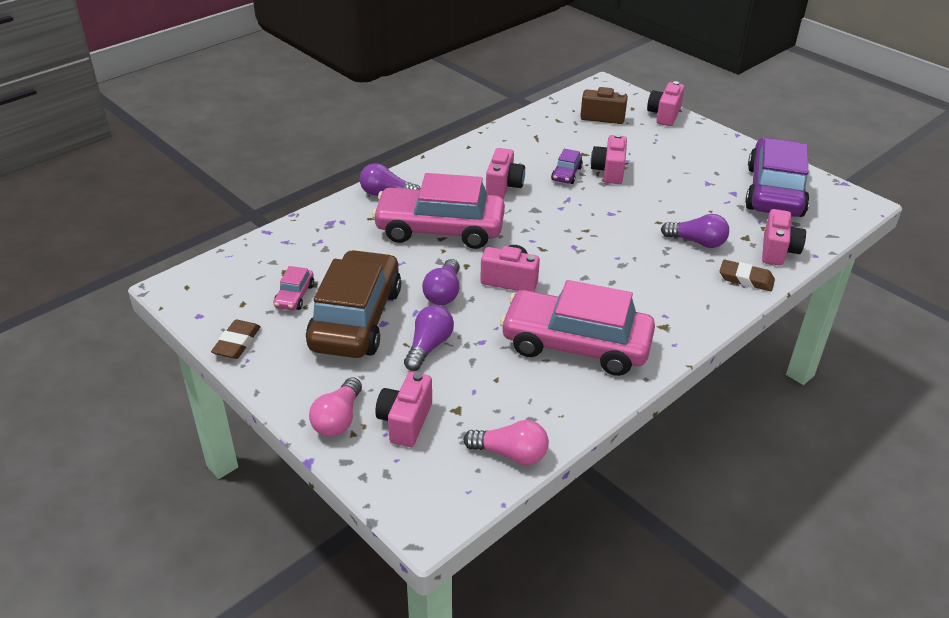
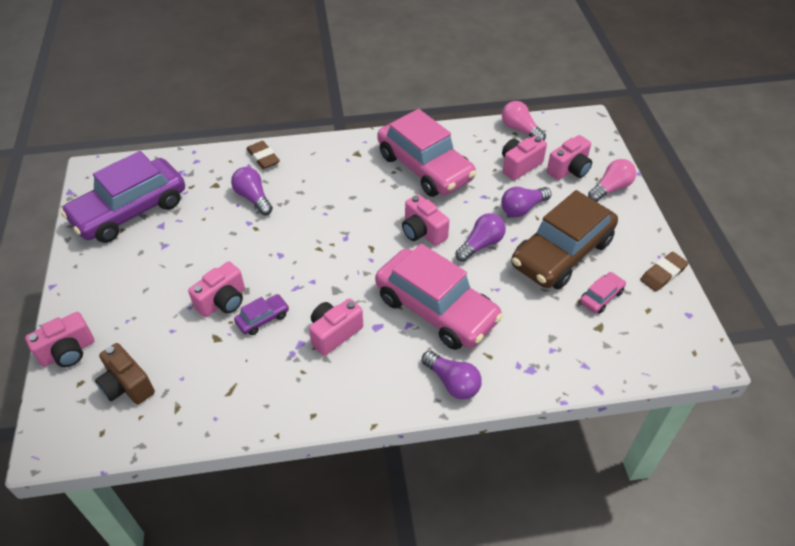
camera: 145 degrees left, 10 degrees up
pink camera [762,209,806,266] -> pink camera moved to [502,135,547,180]

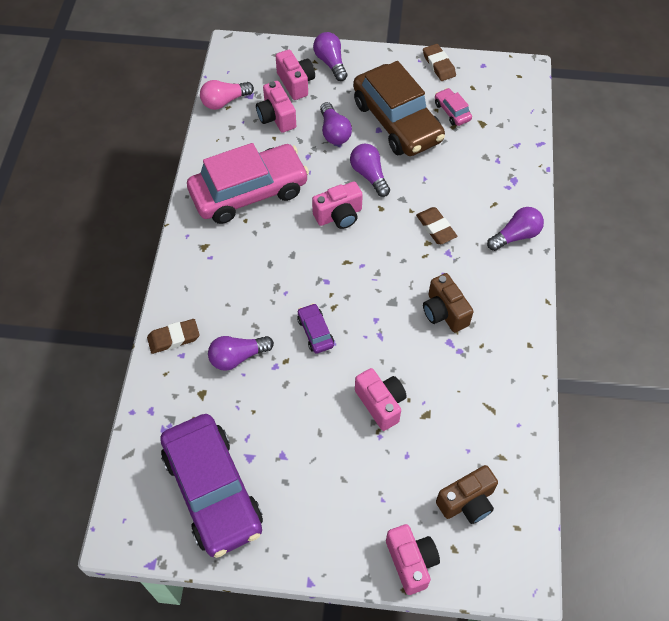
camera: 75 degrees left, 10 degrees up
purple car [234,294,289,335] -> purple car moved to [297,303,334,354]
pink camera [309,298,363,356] -> brown camera [423,273,474,332]
pink car [375,244,503,350] -> brown eraser [416,207,458,244]
pink light bulb [588,159,636,202] -> purple light bulb [313,32,347,81]

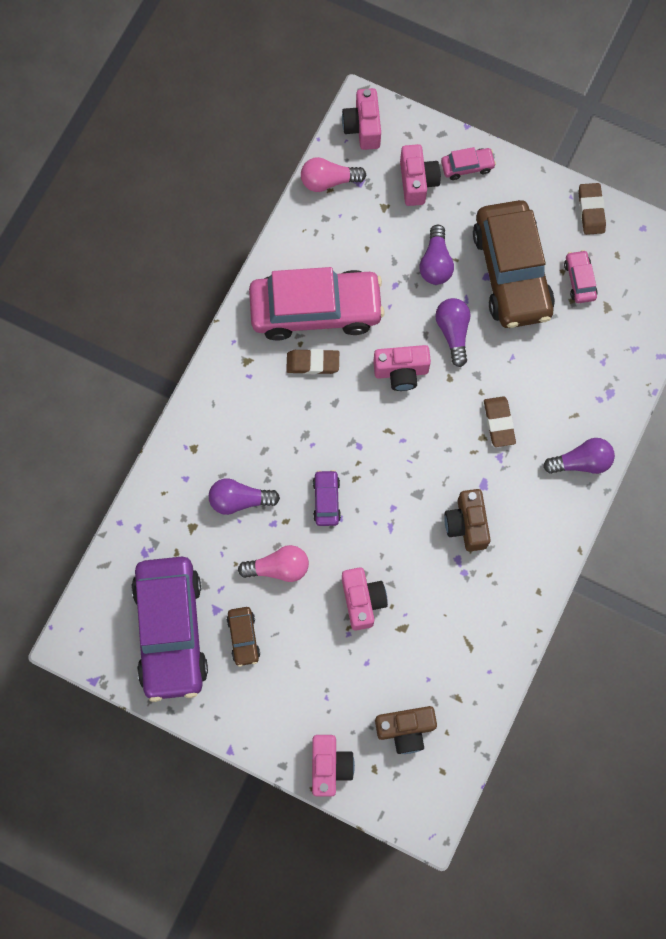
camera: 20 degrees right, 15 degrees up
brown eraser [147,319,200,354] -> brown eraser moved to [286,349,339,374]
pink camera [256,81,296,133] -> pink camera moved to [342,88,381,150]
purple light bulb [313,32,347,81] -> pink car [441,147,496,180]
none -> brown car [227,607,260,667]
none -> pink light bulb [238,545,309,582]

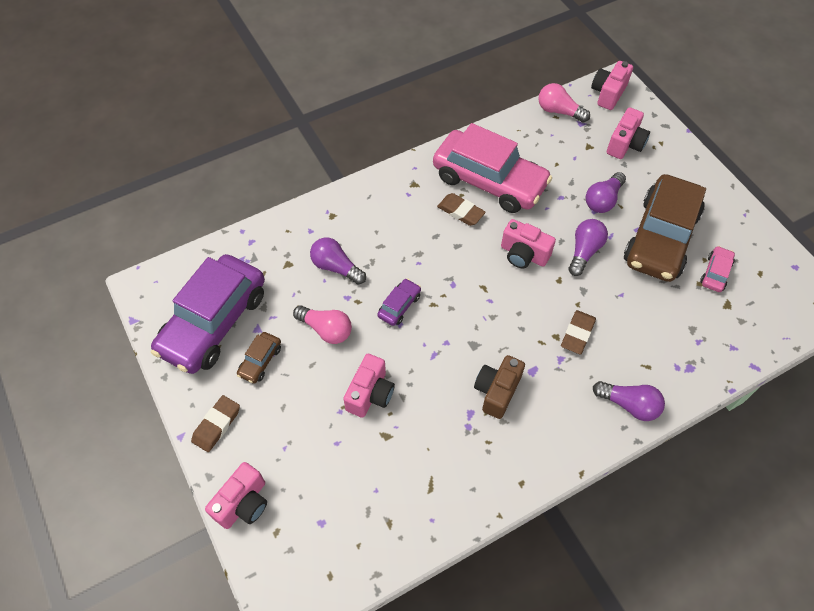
camera: 35 degrees right, 15 degrees down
brown camera [375,706,437,754] -> none
pink car [441,147,496,180] -> none
brown eraser [579,183,606,235] -> brown eraser moved to [191,395,240,452]

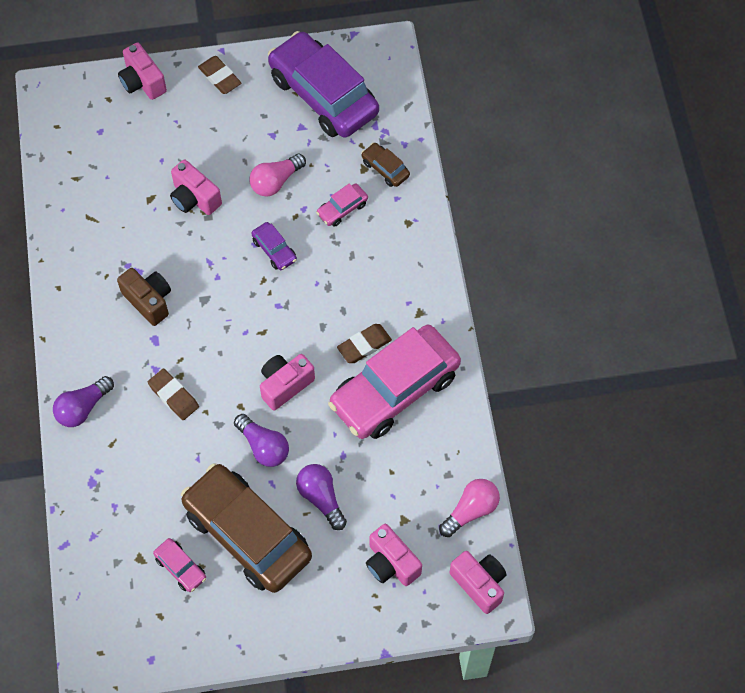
camera: 110 degrees right, 5 degrees up
brown car [237,332,281,384] -> brown car moved to [361,143,410,187]
purple light bulb [310,238,366,285] -> pink car [316,183,368,227]

